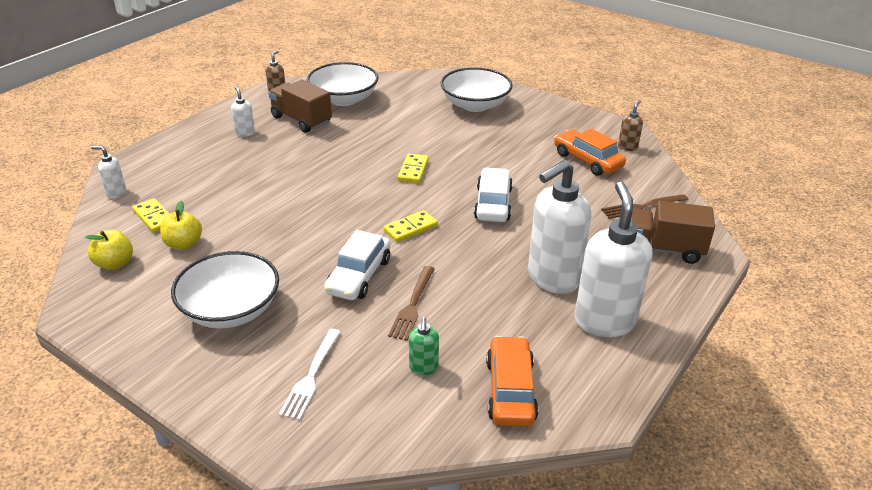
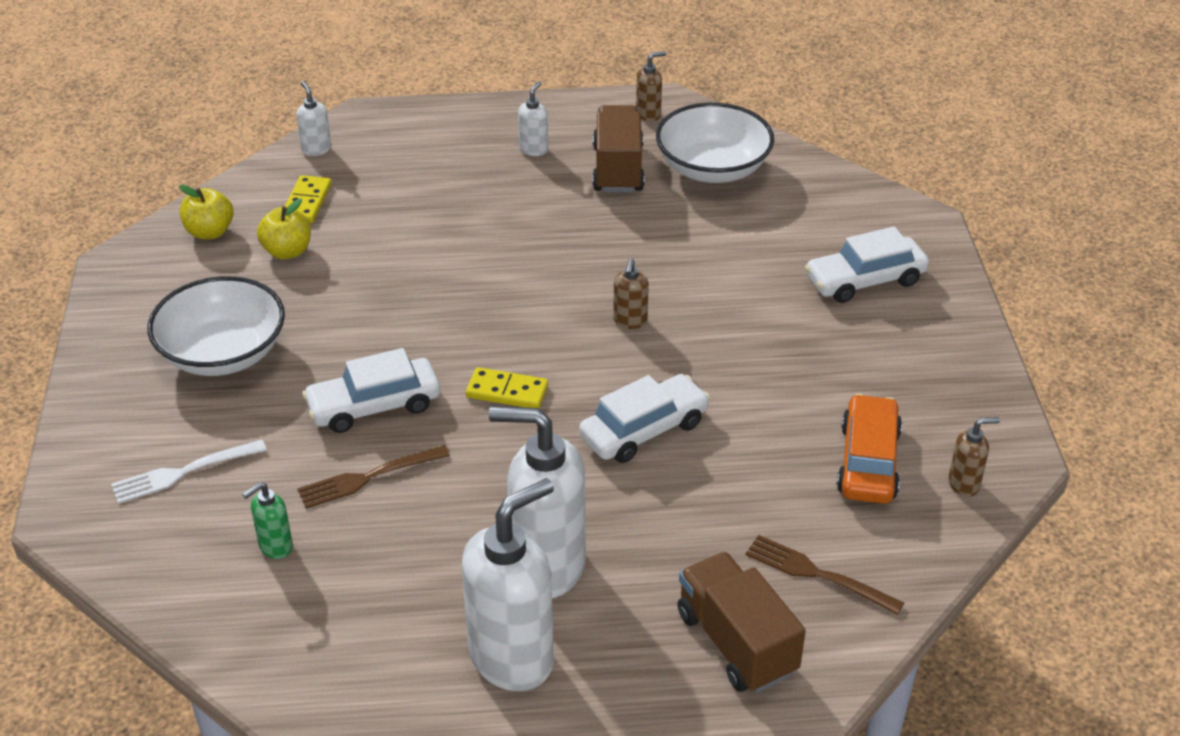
camera: 50 degrees right, 5 degrees up
yellow domino [398,154,429,183] -> brown soap dispenser [613,258,649,329]
white bowl [440,68,513,112] -> white car [805,227,929,303]
orange car [486,336,538,426] -> none

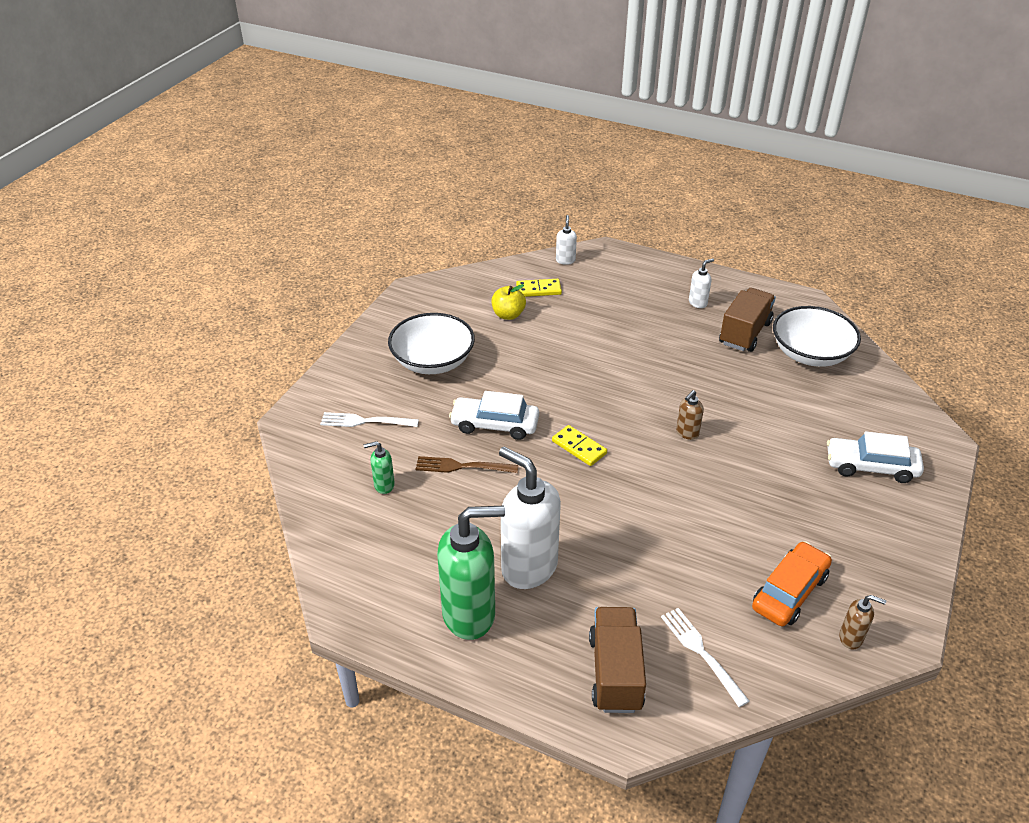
camera: 30 degrees right, 0 degrees up
yellow apple [179,185,234,239] -> none
yellow domino [285,175,332,223] -> yellow domino turned 45 degrees clockwise [516,279,562,297]
white soap dispenser [462,478,554,691] -> green soap dispenser [437,506,505,640]
white car [579,374,710,463] -> none
brown soap dispenser [636,51,666,122] -> none
brown fork [745,535,904,615] -> white fork [661,608,749,707]

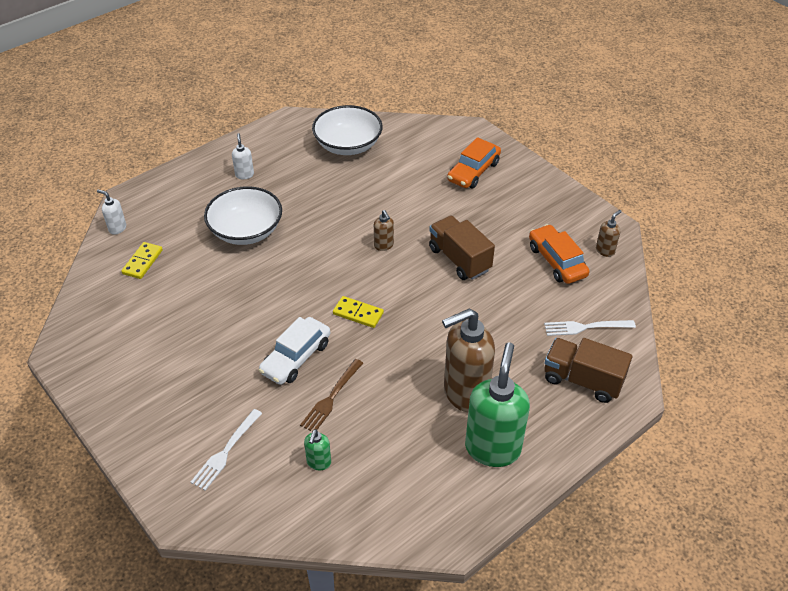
camera: 65 degrees left, 5 degrees up
white bowl [388,313,475,374] -> white bowl moved to [204,186,282,245]
yellow apple [492,284,526,320] -> none
white soap dispenser [499,446,561,589] -> brown soap dispenser [442,309,495,412]
yellow domino [552,425,607,466] -> yellow domino turned 45 degrees clockwise [333,296,384,328]
brown truck [719,288,776,352] -> brown truck moved to [429,215,495,280]
white car [827,431,924,483] -> orange car [447,137,501,188]

